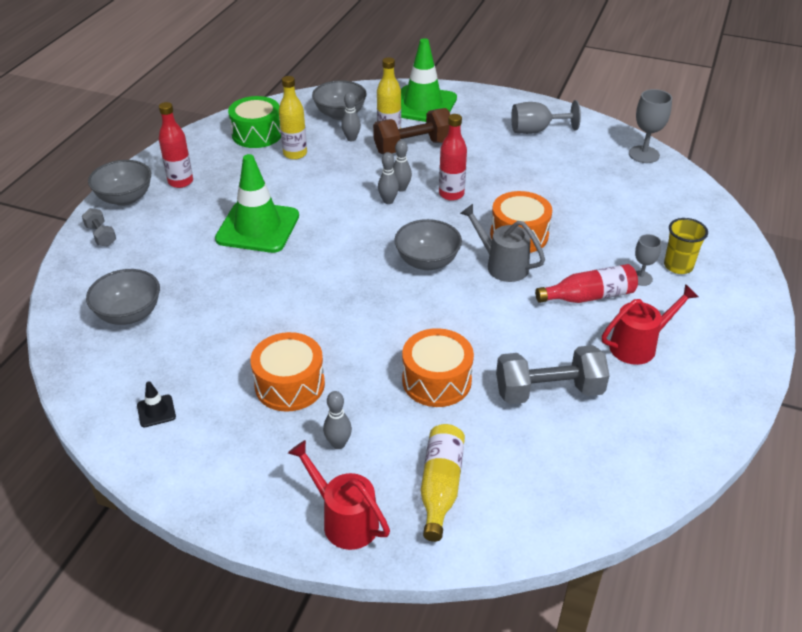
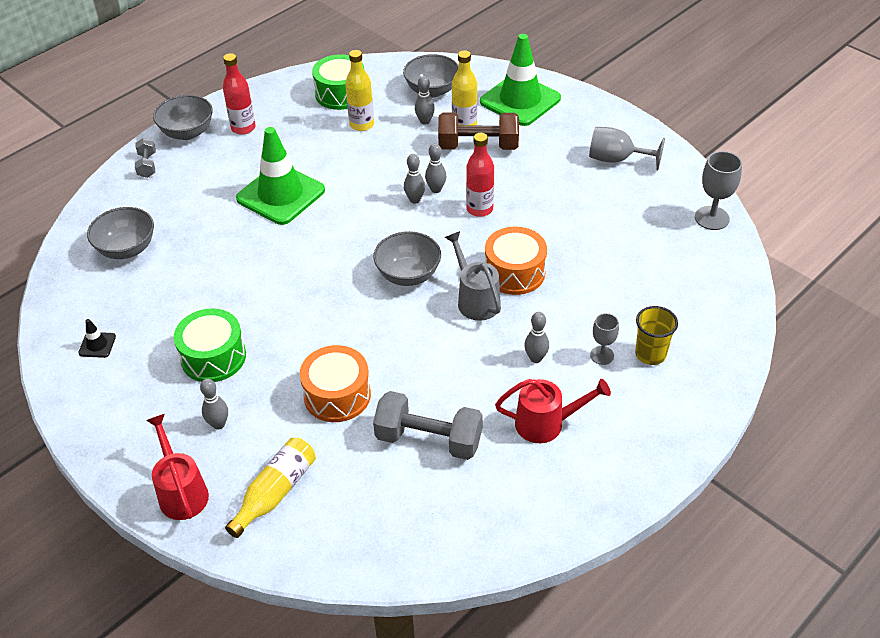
camera: 25 degrees right, 5 degrees up
orange drum [250,332,325,412] -> green drum [174,308,246,382]
red bottle [535,264,638,303] -> grey bowling pin [524,312,549,363]

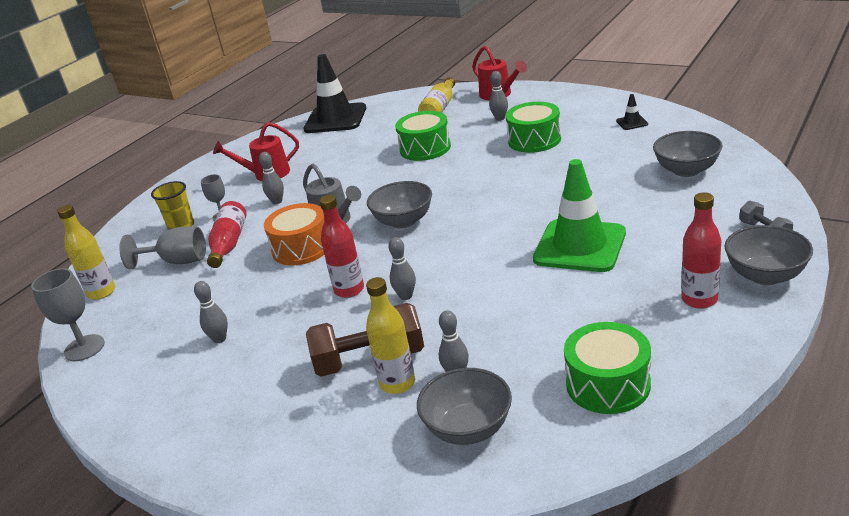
camera: 170 degrees right, 15 degrees down
orange drum [300,345,371,422] -> green drum [395,111,451,161]
yellow bottle [345,50,374,131] -> yellow bottle moved to [57,205,115,300]
grey dumbbell [373,391,483,460] -> none
grey bowling pin [404,154,425,204] -> grey bowling pin moved to [194,281,228,343]
green traffic cone [480,34,561,126] -> none
grey goblet [589,127,665,170] -> grey goblet moved to [119,227,206,270]
none -> red bottle [207,201,247,268]
none -> black traffic cone [304,54,366,133]

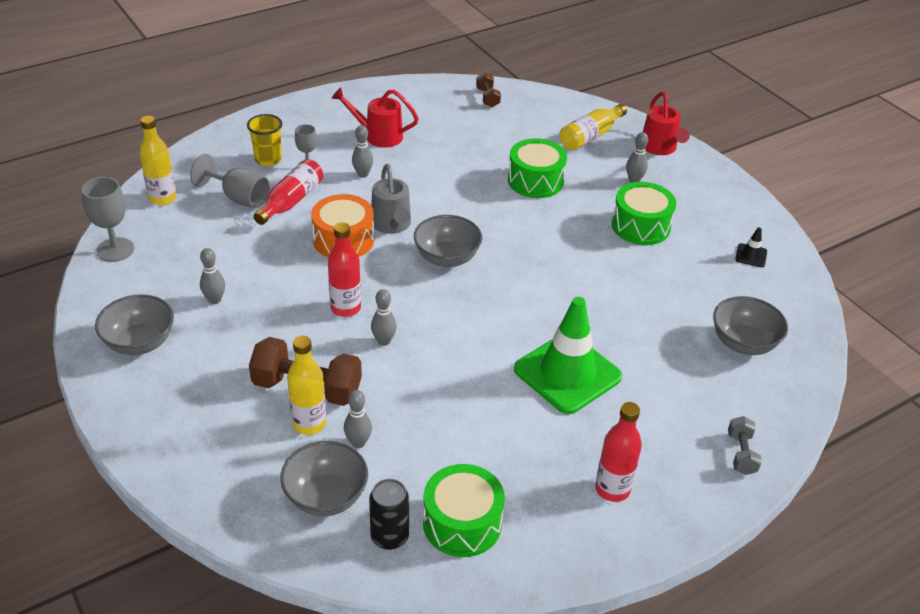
camera: 20 degrees right, 10 degrees up
black traffic cone [304,54,366,133] -> brown dumbbell [476,72,501,107]
grey bowl [725,225,813,285] -> grey bowl moved to [95,294,174,355]
none -> black can [369,479,409,550]

